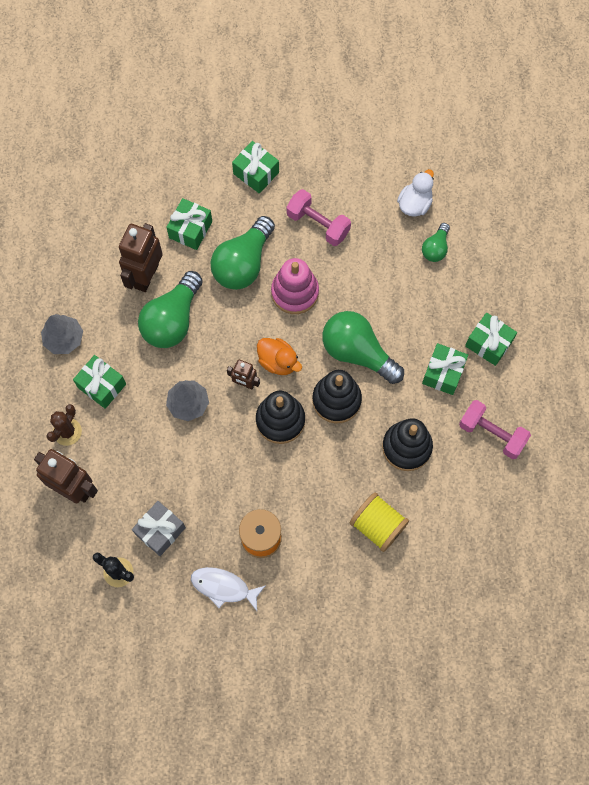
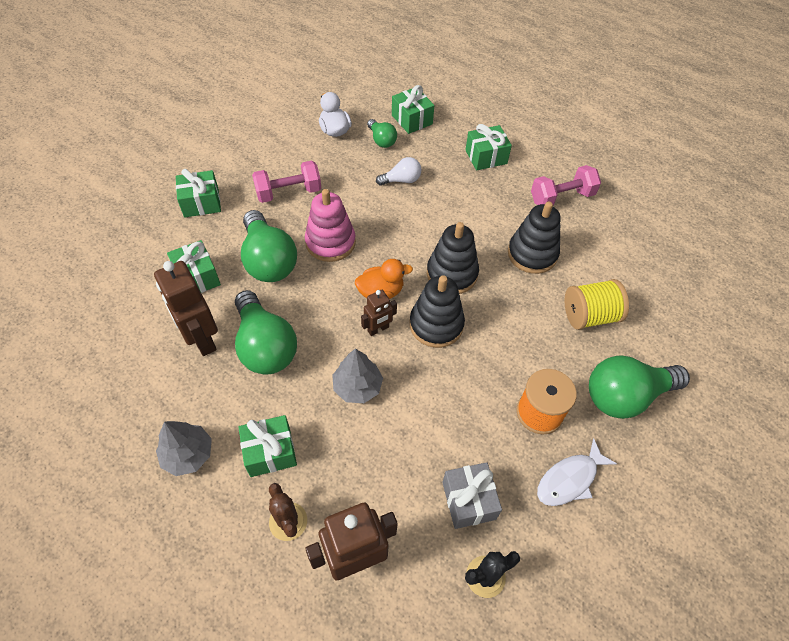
camera: 55 degrees left, 15 degrees down
green light bulb [322,311,404,384] -> green light bulb moved to [589,356,690,419]
green gift [422,343,468,395] -> green gift moved to [392,85,434,134]
none -> white light bulb [376,157,421,186]

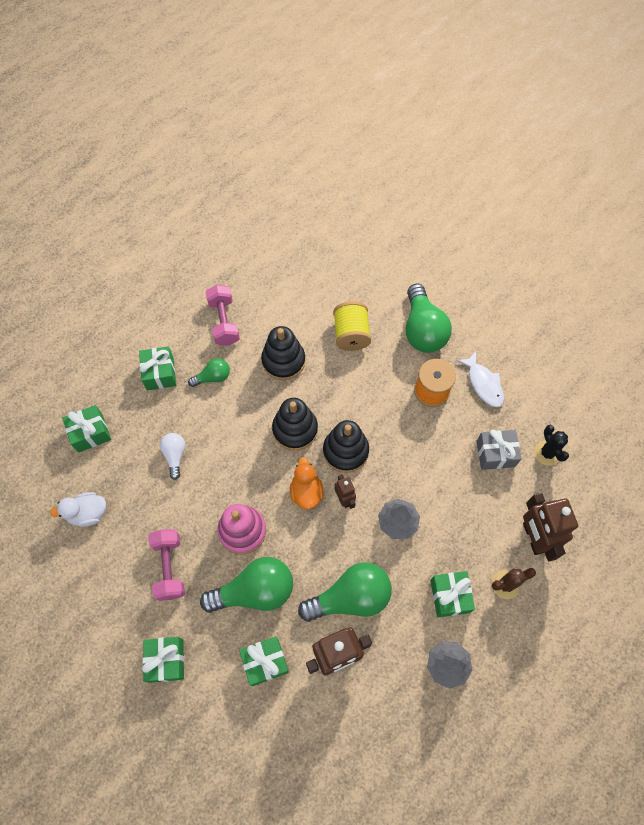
camera: 80 degrees left, 10 degrees up
green light bulb [367,119,397,148] -> green light bulb moved to [188,358,230,387]

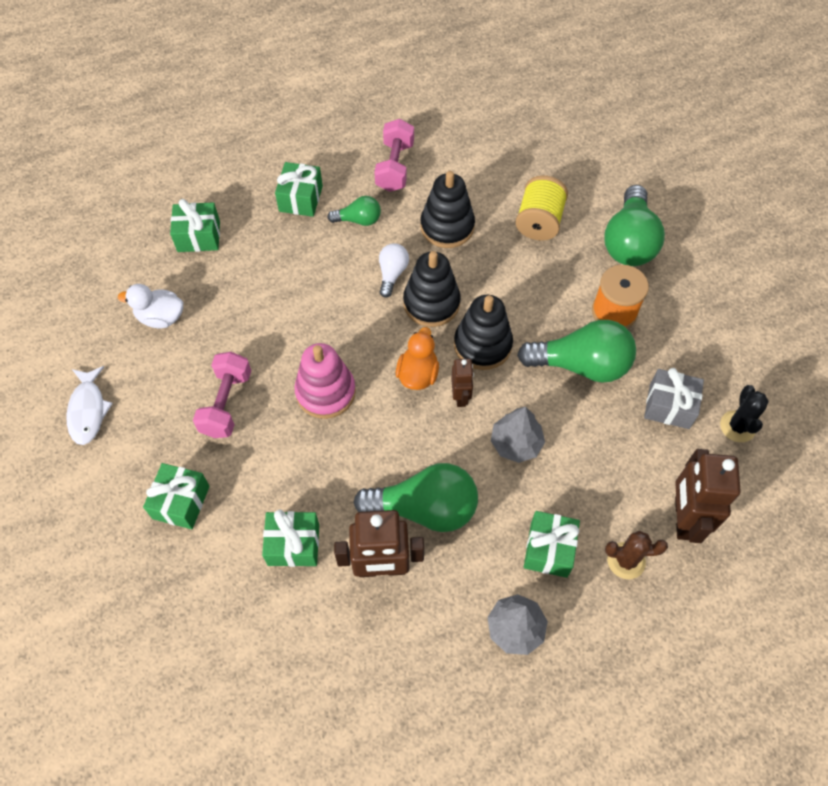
camera: 20 degrees right, 5 degrees down
white light bulb [160,433,185,480] -> white light bulb moved to [379,243,409,298]
green light bulb [200,557,293,613] -> green light bulb moved to [517,320,636,383]
white fish [456,352,504,407] -> white fish moved to [66,366,113,445]

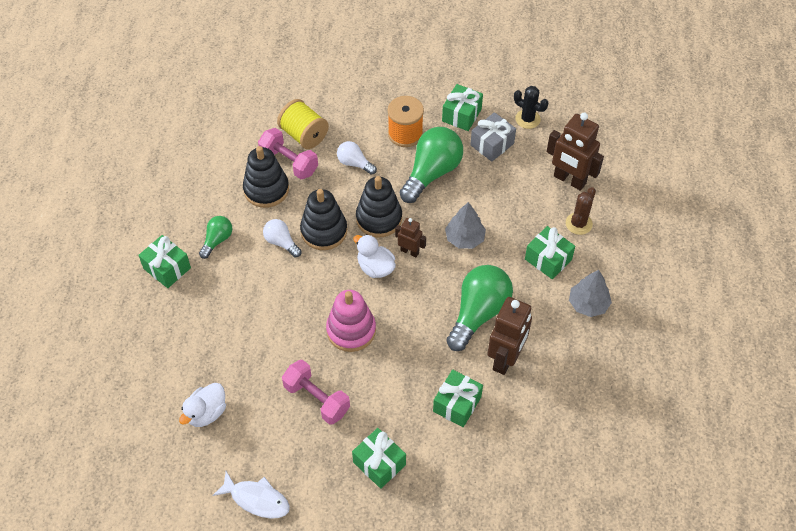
camera: 60 degrees left, 5 degrees down
green gift [170,199,220,252] -> green gift moved to [442,84,483,131]
pink dumbbell [374,119,414,192] -> pink dumbbell moved to [258,128,318,179]
orange duck [396,327,439,390] -> white duck [353,234,396,278]
green light bulb [604,185,665,266] -> none
none -> white light bulb [337,141,377,175]

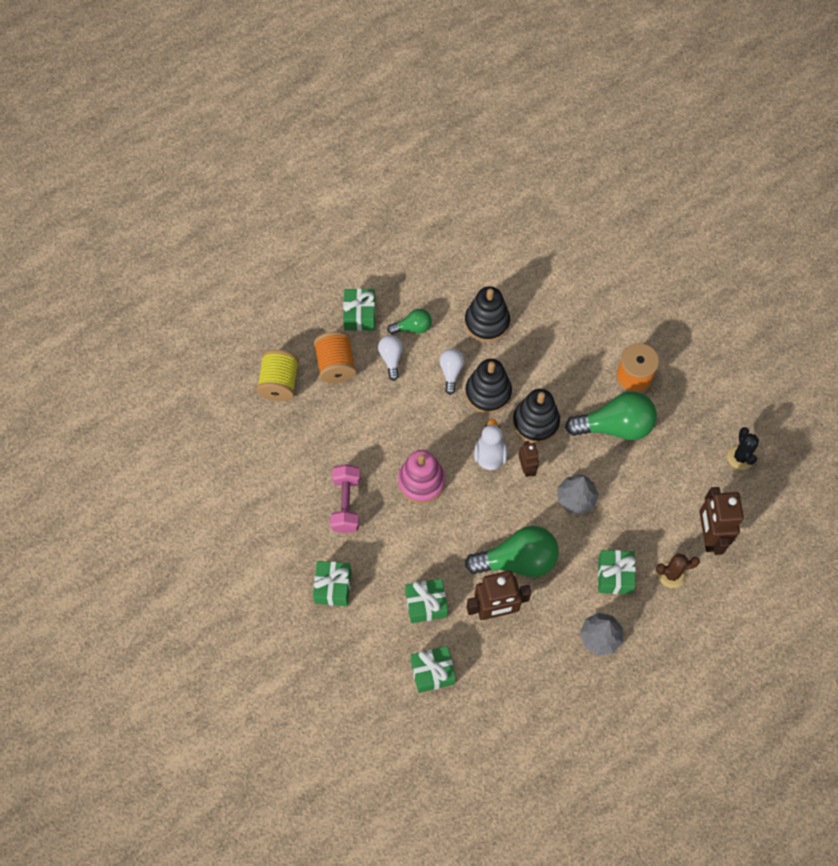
camera: 50 degrees right, 10 degrees up
white duck [179,383,226,427] -> none
white fish [212,471,290,519] -> none
pink dumbbell [258,128,318,179] -> none
yellow spool [277,99,329,149] -> yellow spool moved to [256,349,299,401]
white light bulb [337,141,377,175] -> white light bulb moved to [378,335,403,381]
green gift [442,84,483,131] -> green gift moved to [411,646,456,693]
grey gift [470,112,516,162] -> none
none -> orange spool [314,331,356,383]

